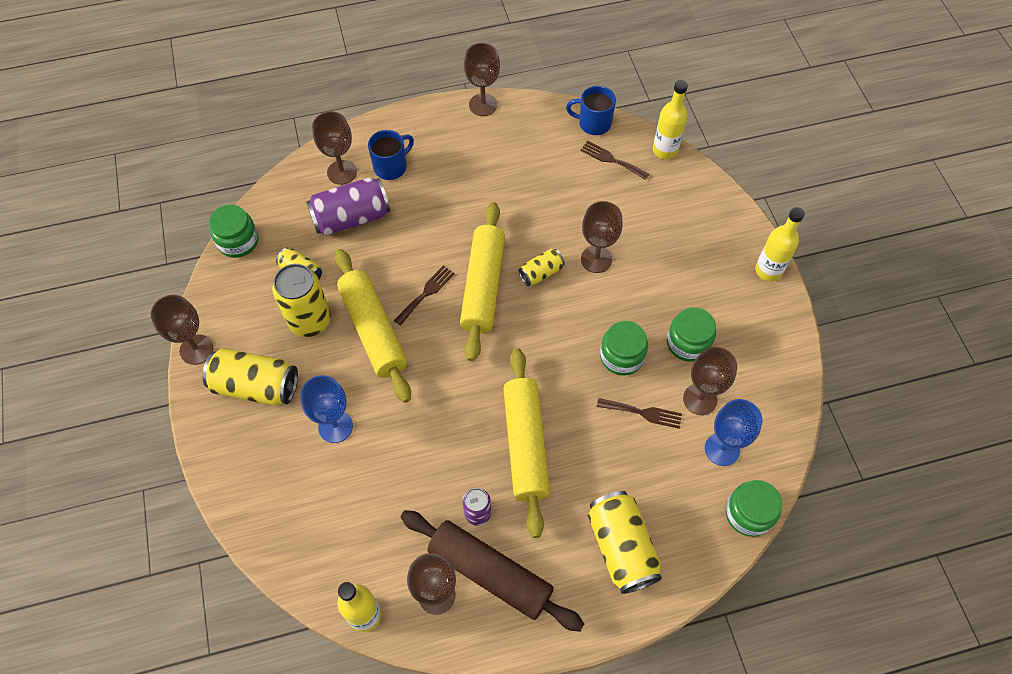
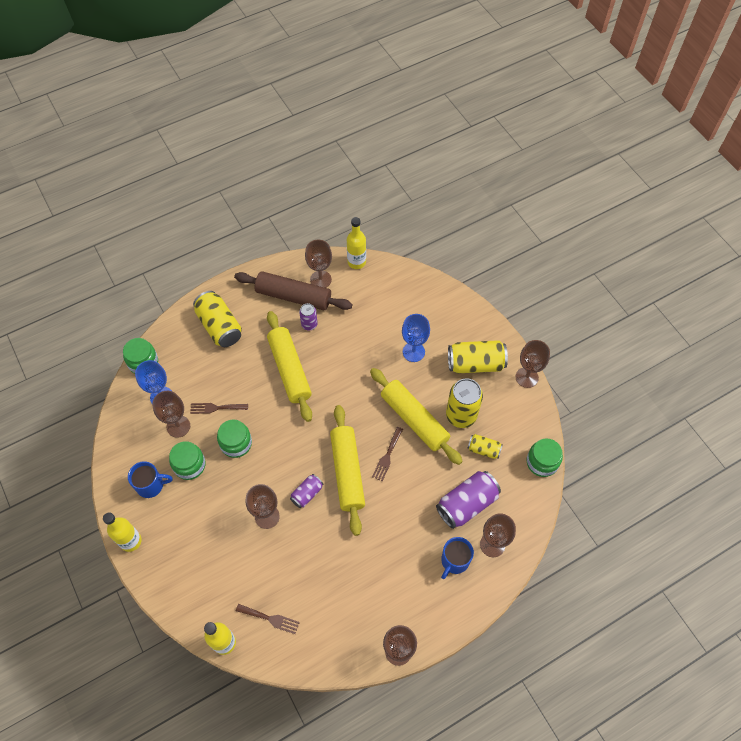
camera: 165 degrees right, 0 degrees up
yellow can [518,249,565,286] -> purple can [290,474,324,508]
blue mug [566,86,616,135] -> blue mug moved to [128,461,173,498]

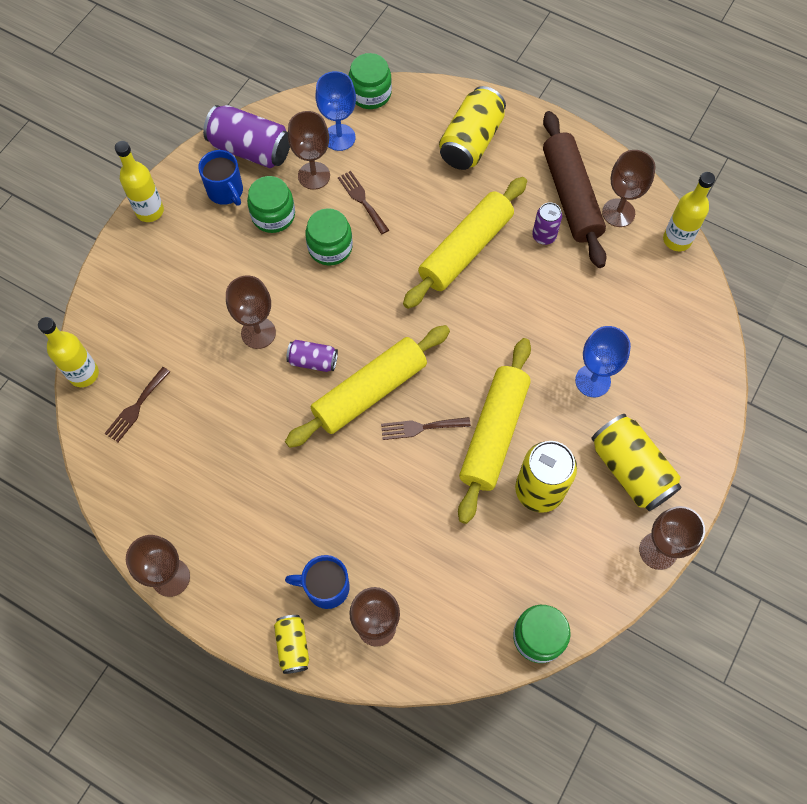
camera: 60 degrees right, 5 degrees up
brown fork [236,604,300,634] -> brown fork turned 45 degrees clockwise [104,367,170,442]
purple can [436,471,501,529] -> purple can moved to [203,105,290,168]
yellow can [468,434,503,459] -> yellow can moved to [274,615,309,674]

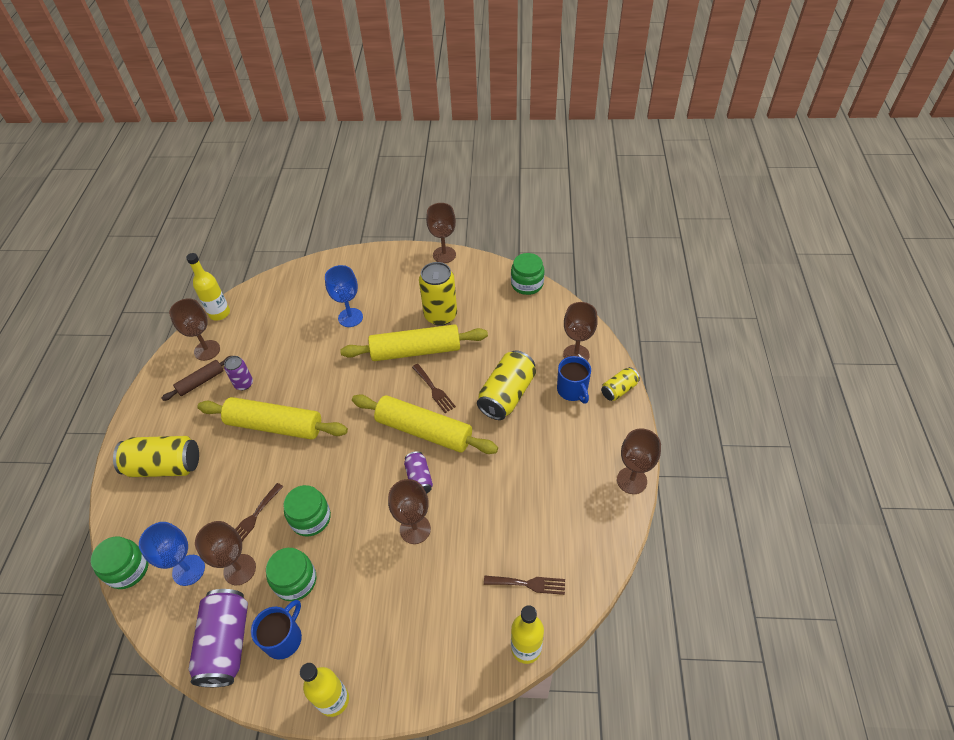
camera: 115 degrees left, 15 degrees down
brown rolling pin [543,111,607,268] -> brown rolling pin [161,356,231,401], size x0.53
yellow can [591,414,682,511] -> yellow can moved to [477,350,536,420]

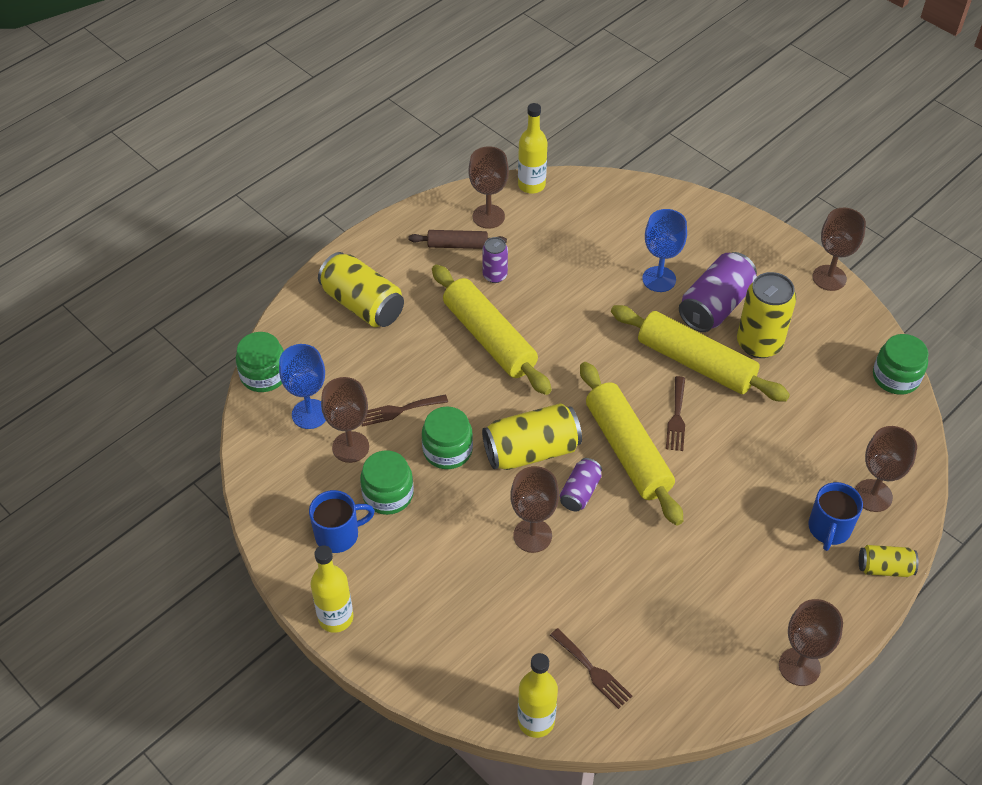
camera: 40 degrees right, 0 degrees up
purple can [188,589,248,687] -> purple can moved to [679,252,757,332]
yellow can [477,350,536,420] -> yellow can moved to [482,403,582,470]

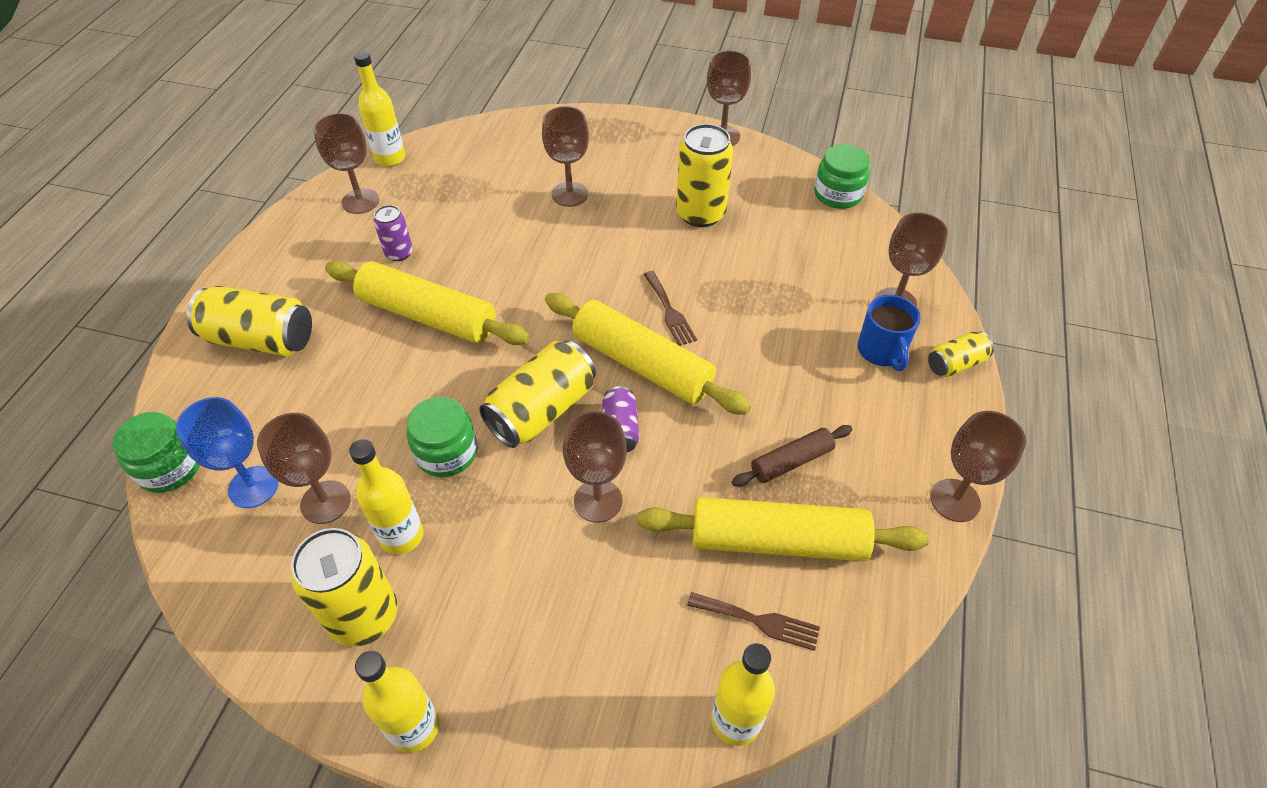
camera: 30 degrees left, 0 degrees up
blue mug [309,490,375,553] -> yellow can [291,528,397,647]
green jar [360,450,414,515] -> yellow bottle [349,439,424,555]
brown fork [362,394,448,427] -> none
brown rolling pin [408,230,507,249] -> brown rolling pin moved to [732,425,852,486]
yellow rolling pin [611,305,790,401] -> yellow rolling pin moved to [637,497,929,561]
blue goblet [642,209,687,292] -> brown goblet [542,106,589,207]
purple can [679,252,757,332] -> none

